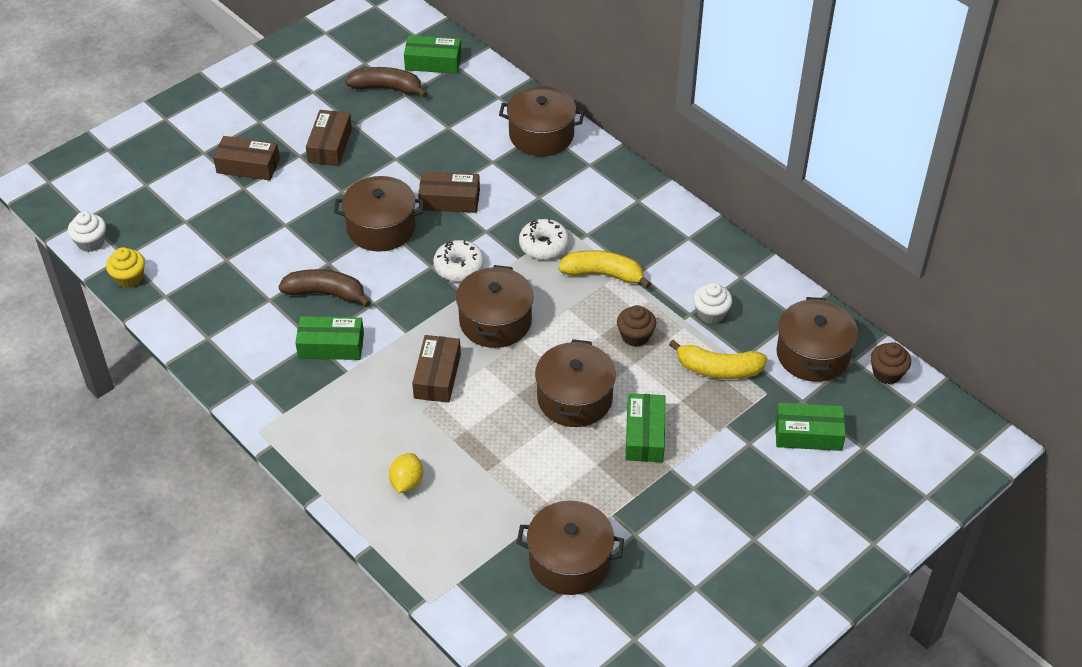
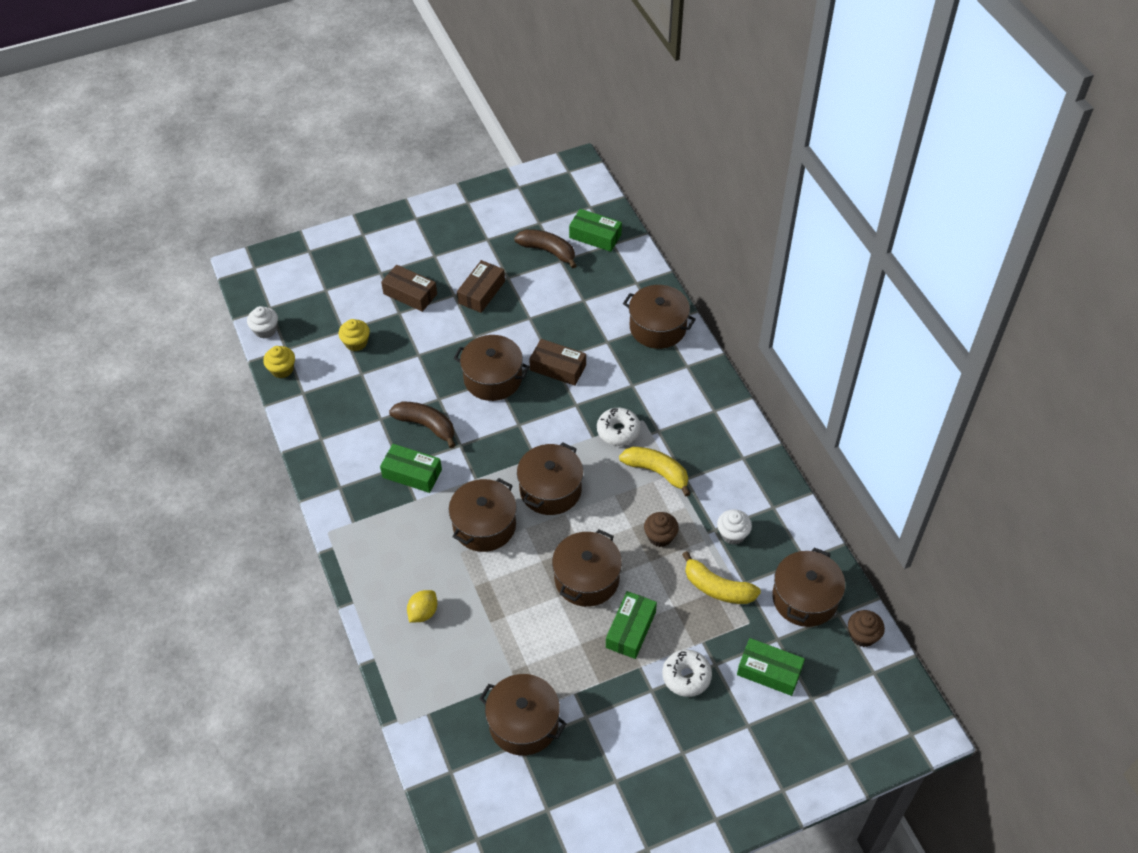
camera: 20 degrees right, 5 degrees up
brown box [412,335,461,403] -> brown pot [449,478,517,552]
white donut [433,240,484,282] -> white donut moved to [662,650,712,697]
none -> yellow cupcake [339,319,370,351]

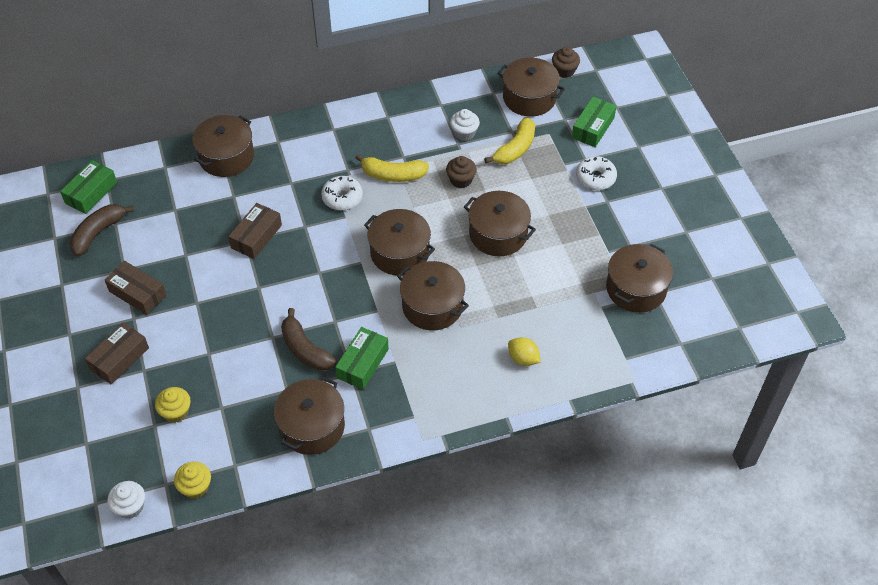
camera: 85 degrees left, 0 degrees up
brown banana [389,401,455,448] -> brown banana turned 75 degrees counterclockwise [281,308,336,371]
brown pot [454,335,530,401] -> brown pot moved to [274,376,345,455]
green box [606,591,657,659] -> none
yellow banana [619,447,691,496] -> yellow banana turned 120 degrees counterclockwise [355,154,429,182]

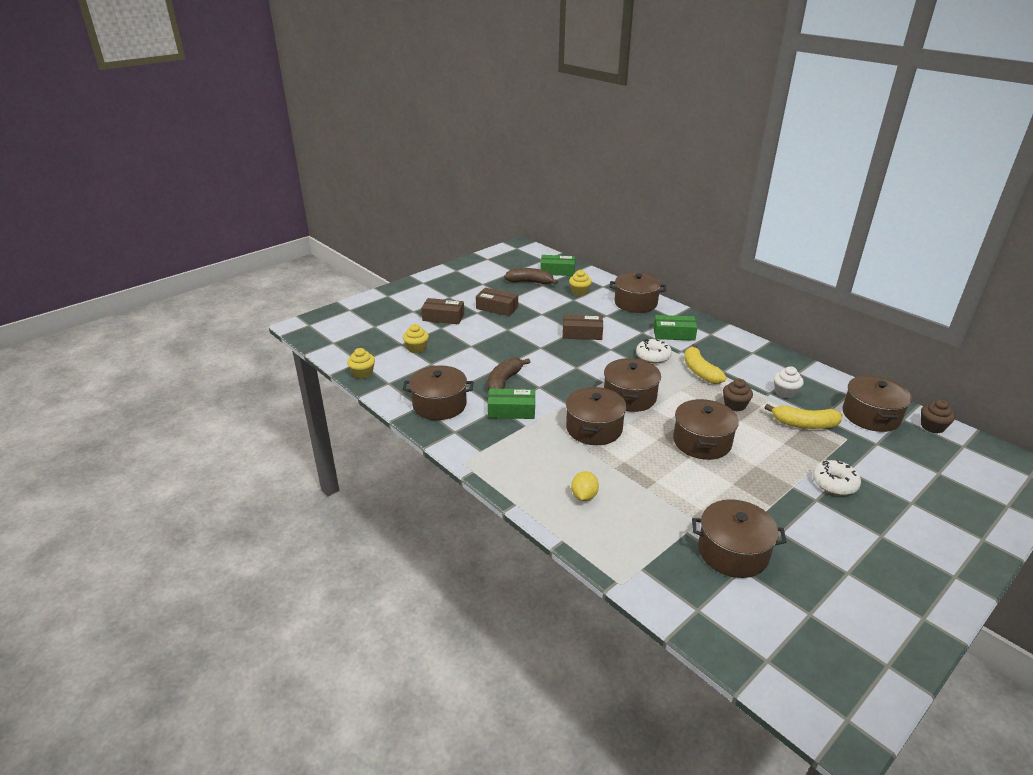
camera: 65 degrees right, 20 degrees down
brown box [105,261,166,315] -> brown box turned 75 degrees counterclockwise [476,288,518,316]
white cupcake [107,481,145,519] -> none
green box [572,97,616,147] -> green box moved to [654,315,698,341]
none -> yellow cupcake [569,270,592,296]

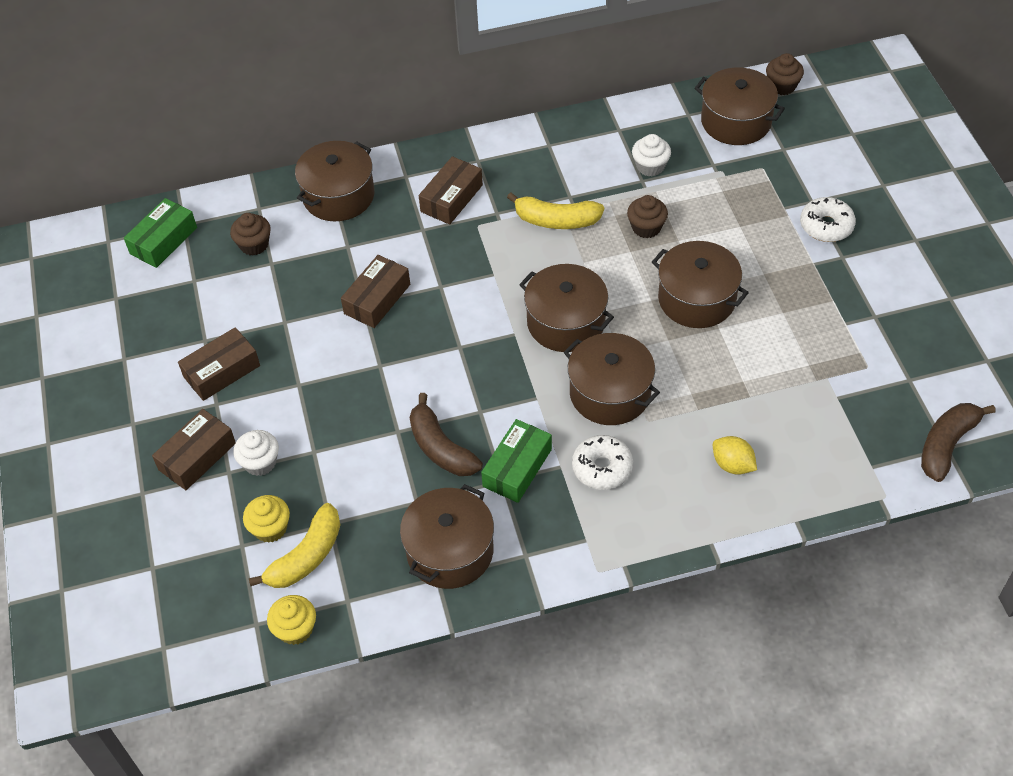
camera: 60 degrees left, 20 degrees up
brown banana [504,268,558,285] -> brown banana moved to [921,403,996,482]
yellow cupcake [569,270,592,296] -> brown cupcake [230,213,271,256]
white donut [636,338,672,363] -> white donut moved to [572,435,633,490]
green box [654,315,698,341] -> brown box [419,156,483,225]
brown pot [692,499,787,578] -> none
yellow banana [765,404,842,429] -> yellow banana moved to [249,503,340,588]
none -> white cupcake [233,430,279,476]

